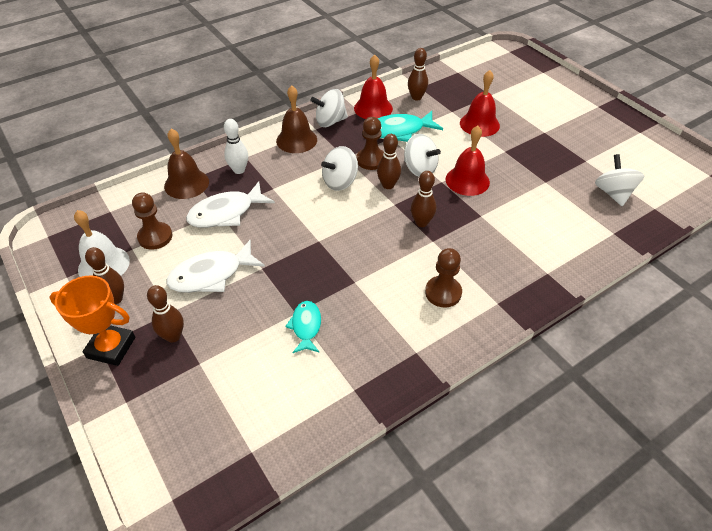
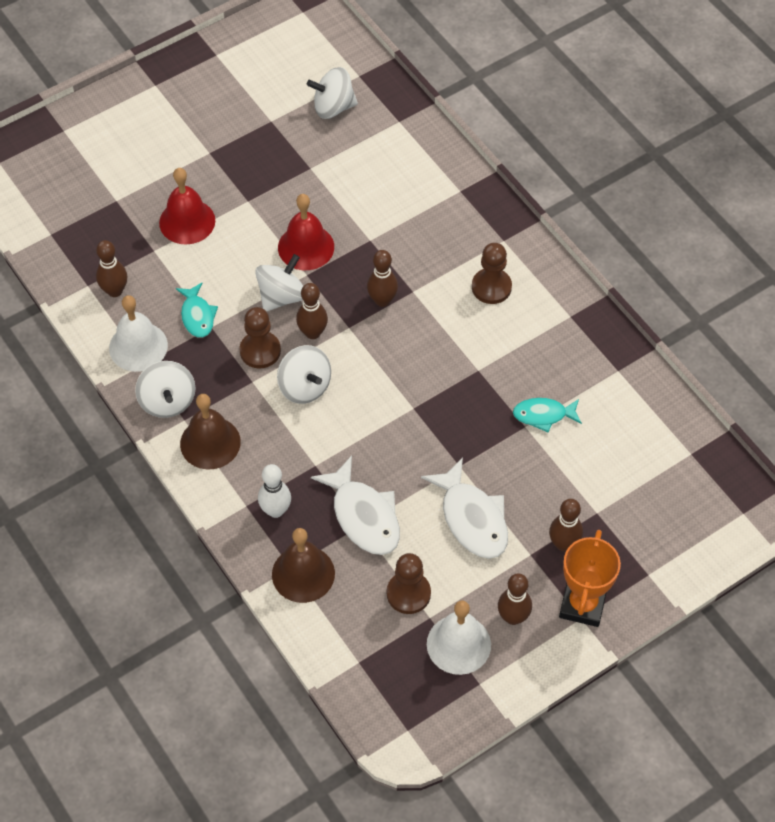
camera: 90 degrees left, 10 degrees up
red bell [354,55,393,119] -> white bell [109,295,168,372]
turquoise fish [378,111,443,142] -> turquoise fish [176,283,218,338], size x0.61

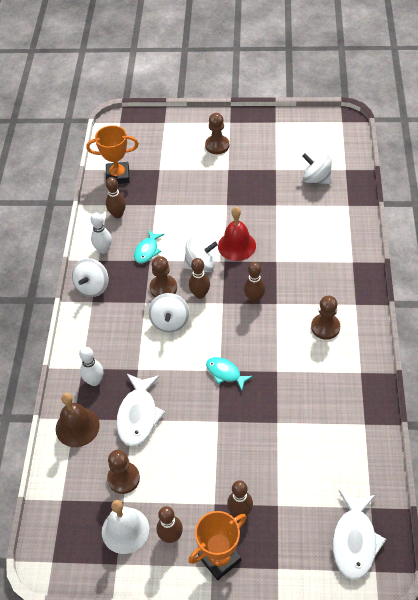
camera: 40 degrees right, 5 degrees down
white bell [109,295,168,372] -> white bowling pin [91,213,112,254]
red bell [159,168,215,244] -> none
brown bell [180,394,241,469] -> none
white fish [421,457,508,559] -> white fish moved to [333,490,386,580]
turquoise fish [513,398,582,432] -> turquoise fish moved to [206,357,253,391]
none -> orange trophy [86,125,139,184]
none -> brown pawn [205,113,229,154]

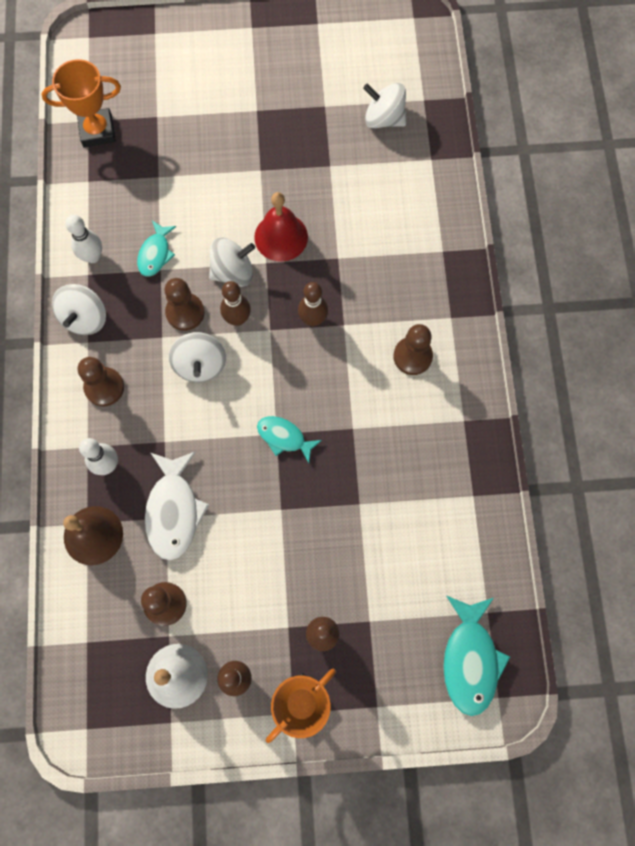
camera: 10 degrees left, 20 degrees up
brown bowling pin [106,177,126,218] -> none
brown pawn [205,113,229,154] -> brown pawn moved to [78,357,124,406]
white fish [333,490,386,580] -> turquoise fish [443,596,510,716]

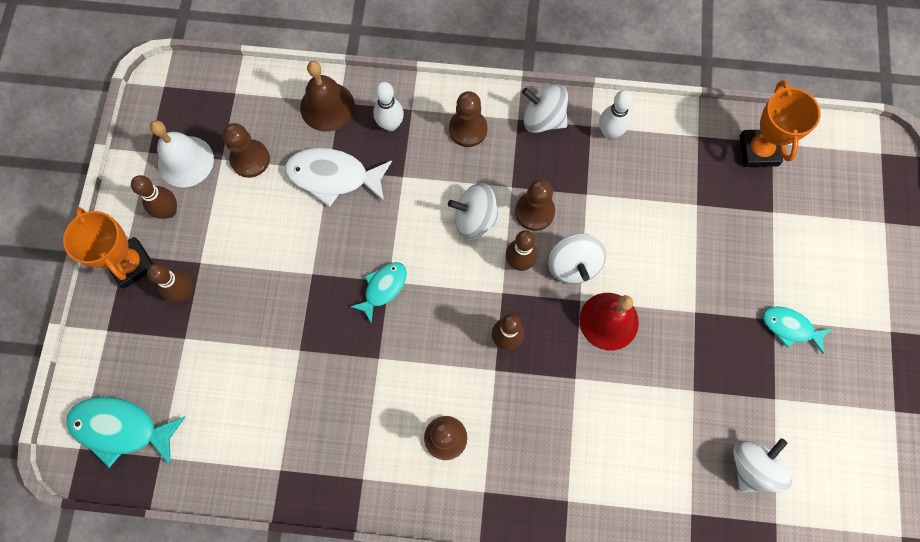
camera: 100 degrees right, 0 degrees up
turquoise fish [137,221,176,277] -> turquoise fish moved to [763,306,832,354]

